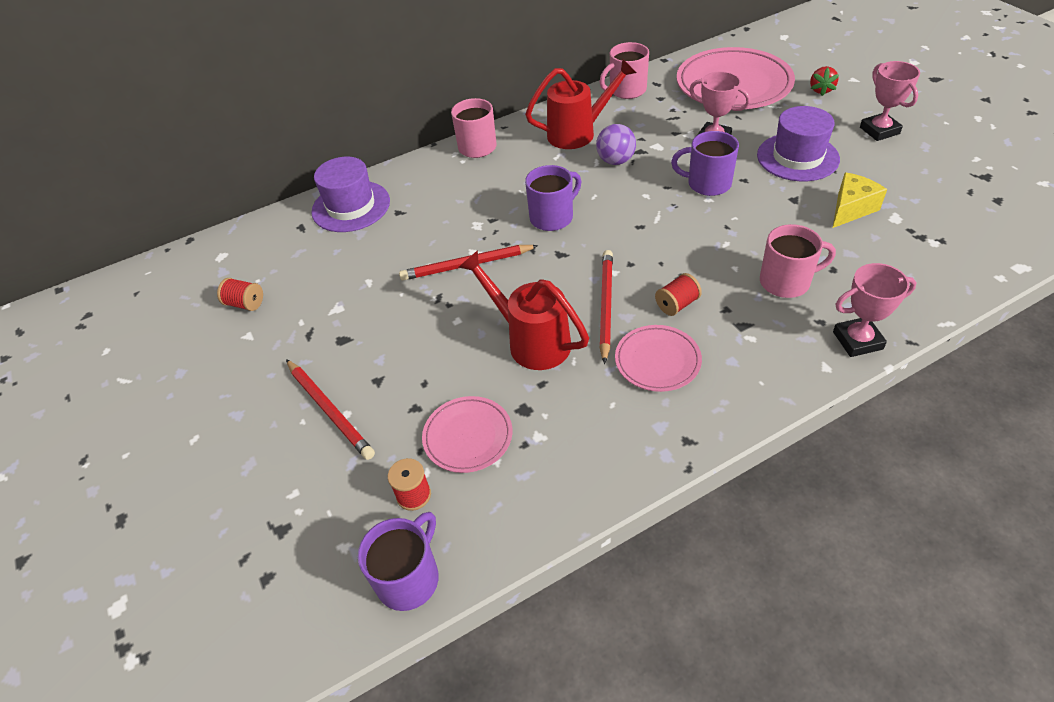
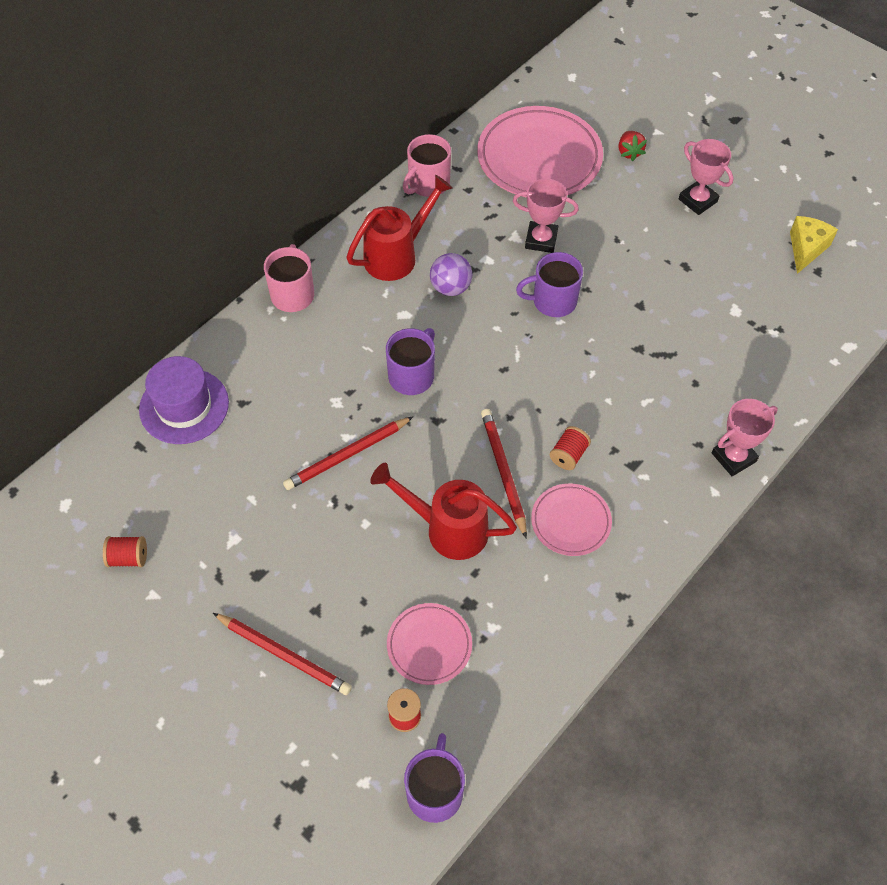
camera: 25 degrees left, 10 degrees up
purple hat [757,106,840,181] -> none
pink mug [760,224,836,298] -> none
yellow cheese [833,172,887,228] -> yellow cheese moved to [790,216,838,274]

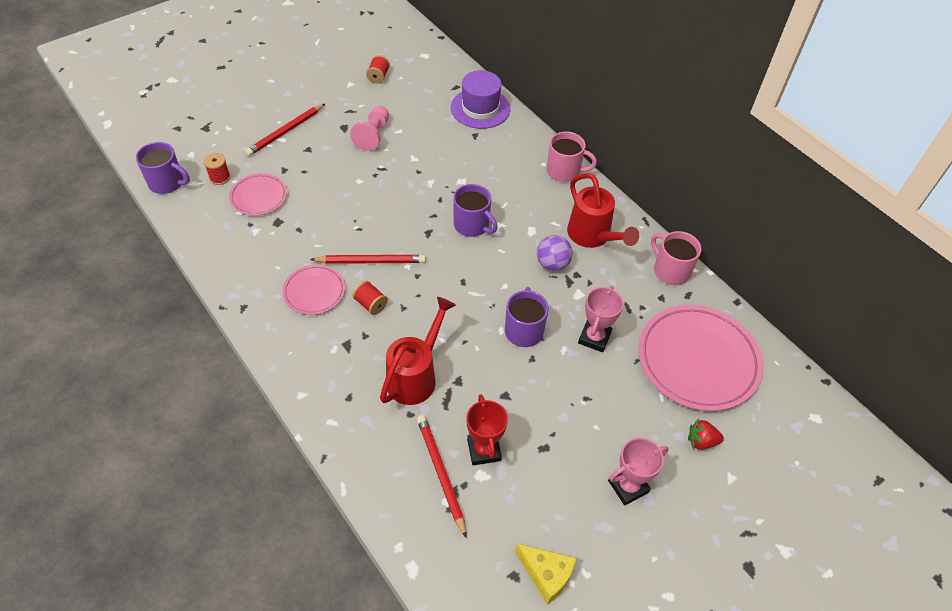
camera: 100 degrees right, 5 degrees down
red pencil [283,417,413,490] -> red pencil moved to [417,415,467,538]
red watering can [370,463,517,560] -> red watering can moved to [380,297,456,405]
pink trophy [712,399,778,476] -> none
none -> pink pawn [350,106,389,151]
none -> red trophy [466,395,508,465]

